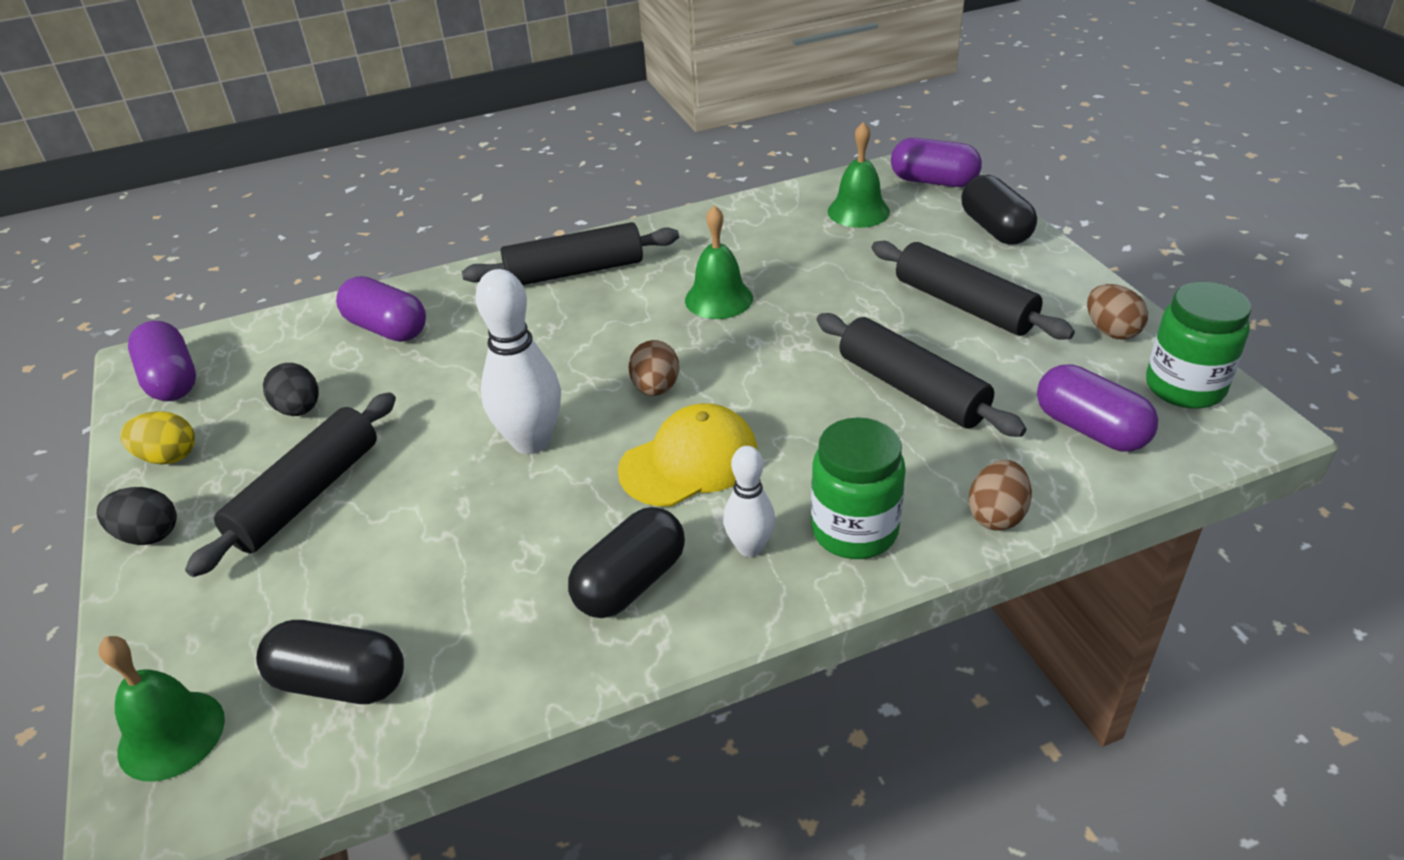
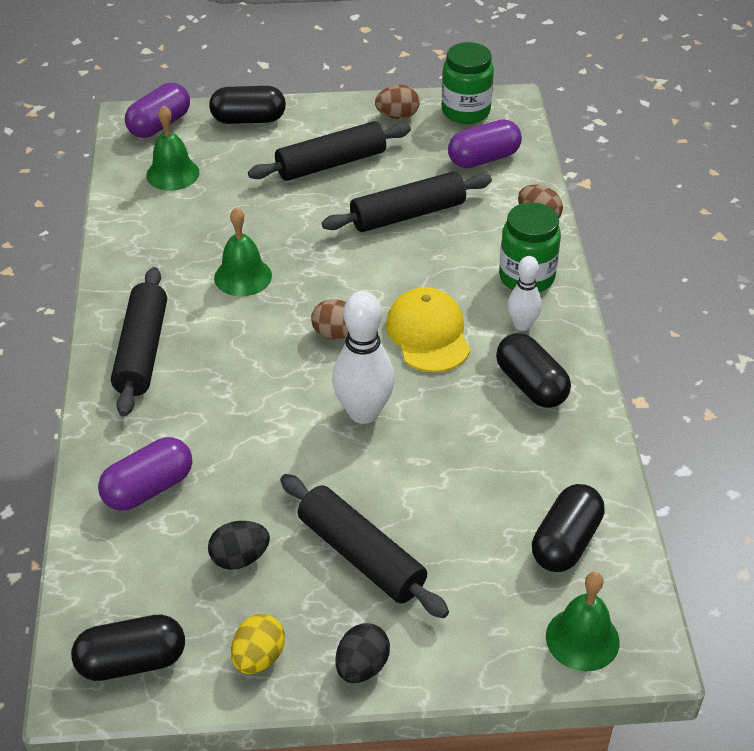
camera: 75 degrees left, 5 degrees up
purple capsule [128,321,196,401] -> black capsule [71,615,185,681]

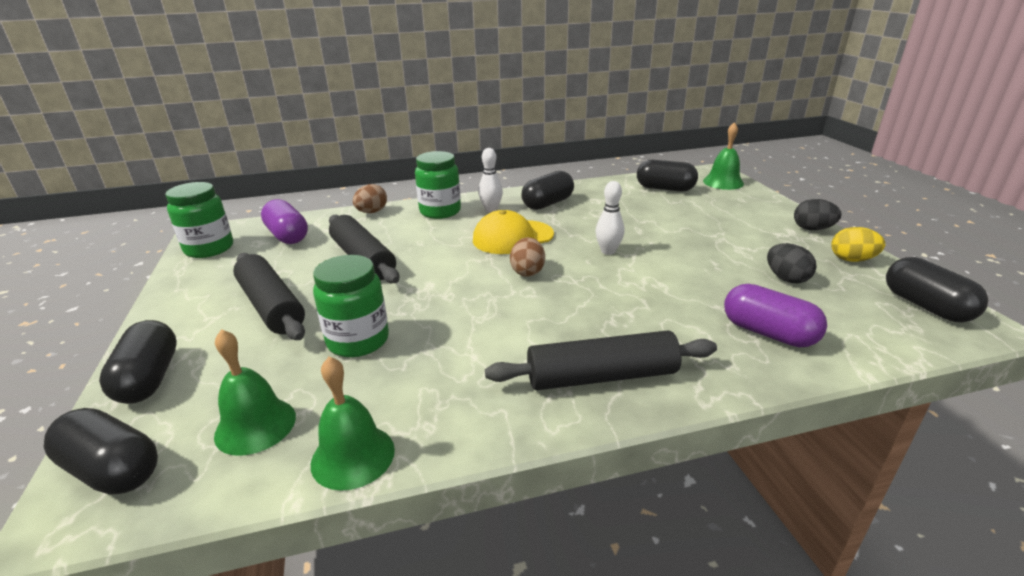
camera: 100 degrees left, 15 degrees down
purple capsule [125,83,190,138] -> black capsule [44,408,158,495]
green bell [214,207,272,296] -> green bell moved to [311,356,395,491]
black rolling pin [280,474,449,618] -> none
white bowling pin [332,291,395,424] -> white bowling pin [595,181,625,255], size x0.59
brown egg [375,85,420,119] -> none
none -> green jar [313,255,389,357]

